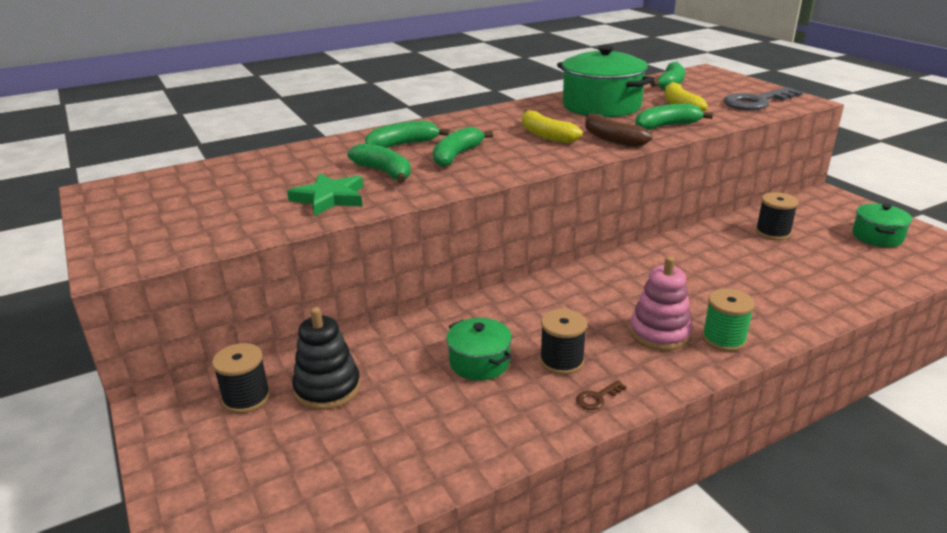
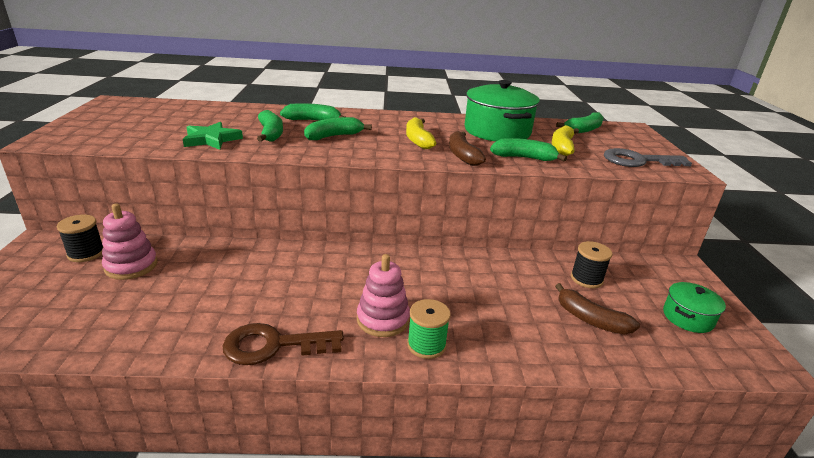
camera: 25 degrees right, 0 degrees up
black stacking toy [292,307,361,410] -> pink stacking toy [102,203,158,280]
green pot [447,318,512,381] -> none
black spool [540,309,587,375] -> none
brown key [576,380,626,410] -> brown key [223,323,344,365], size x2.41
none -> brown banana [555,283,640,335]

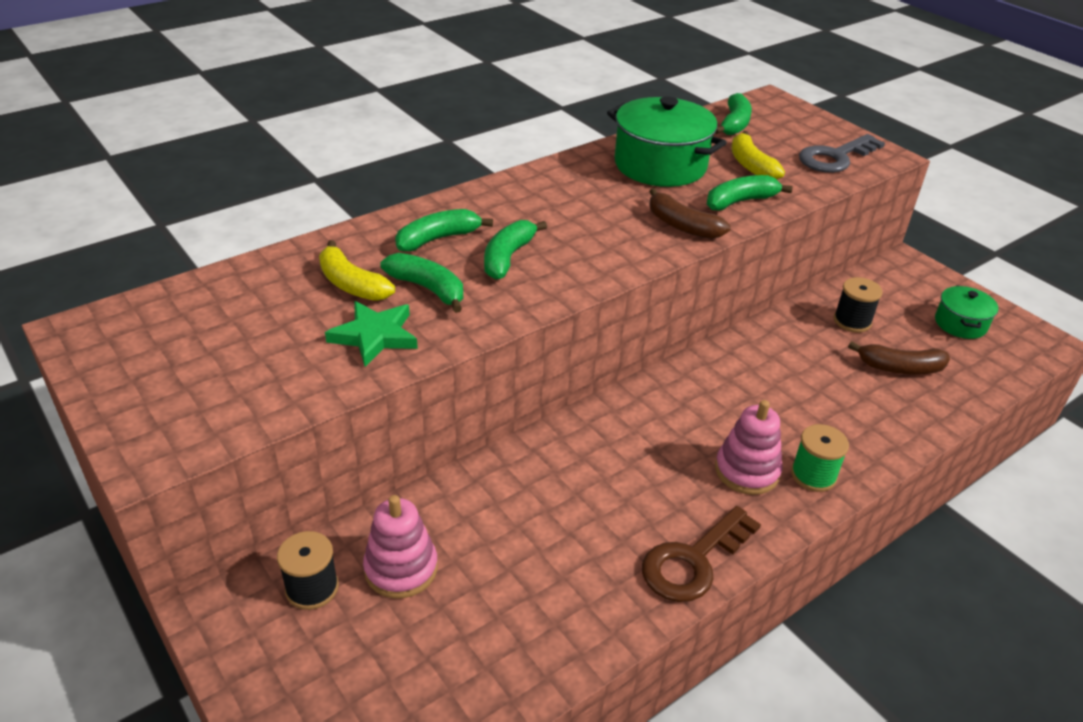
camera: 35 degrees left, 10 degrees up
yellow banana [406,117,436,149] -> yellow banana moved to [319,240,395,301]

